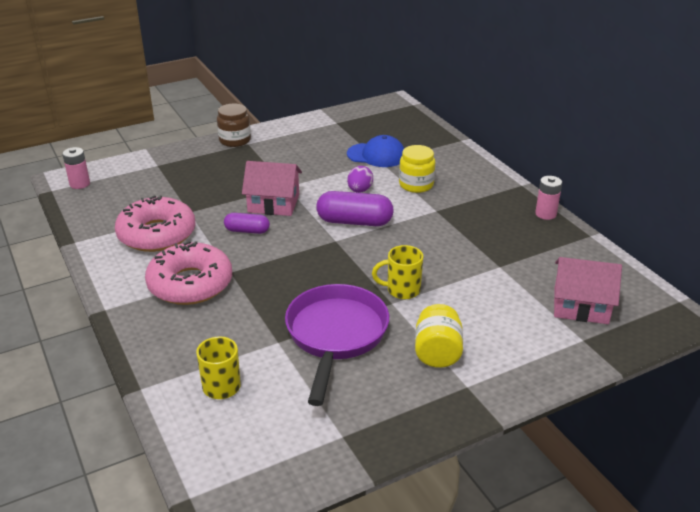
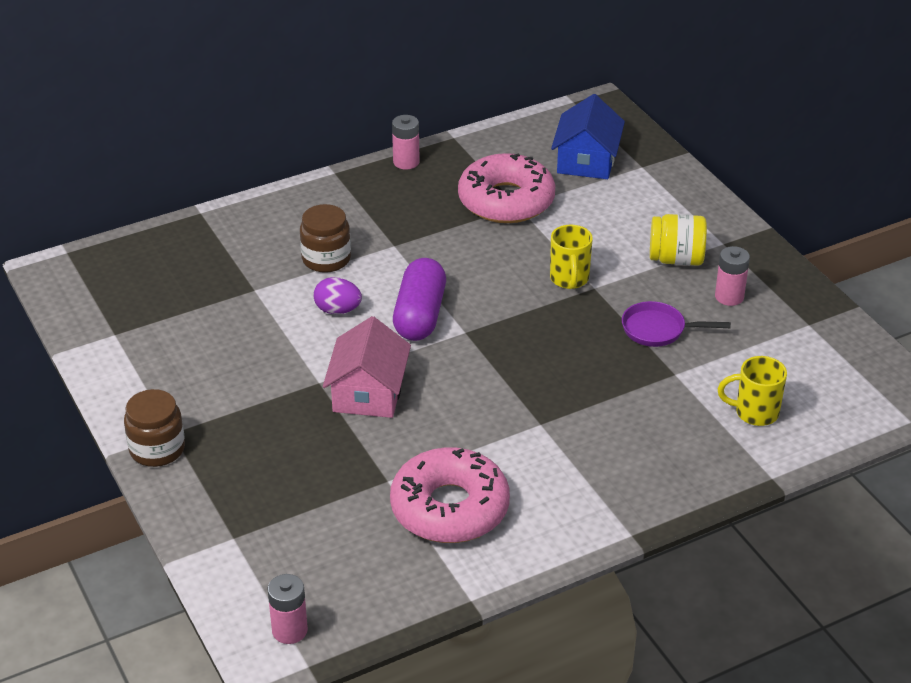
camera: 90 degrees left, 5 degrees up
pink donut [145,241,232,305] -> pink donut moved to [458,153,556,223]
purple capsule [224,213,270,234] -> none
purple pan [285,284,389,406] -> purple pan [622,301,731,347], size x0.52
blue cap [347,135,404,167] -> none
yellow jar [399,145,435,193] -> brown jar [300,204,351,273]
pink house [554,257,622,324] -> blue house [551,94,625,179]
none -> pink battery [715,246,750,306]

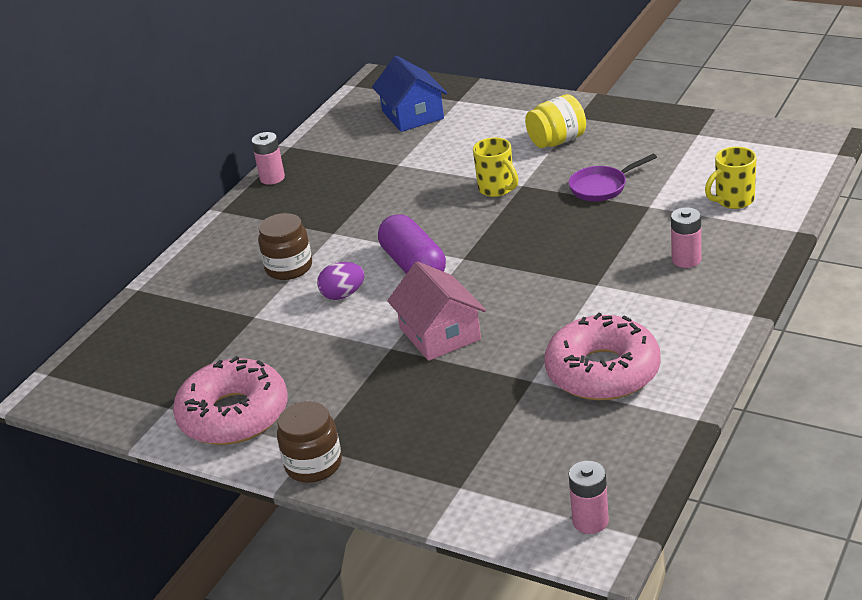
camera: 30 degrees left, 5 degrees down
pink donut [458,153,556,223] -> pink donut moved to [173,356,288,445]
pink battery [715,246,750,306] -> pink battery moved to [671,207,701,268]

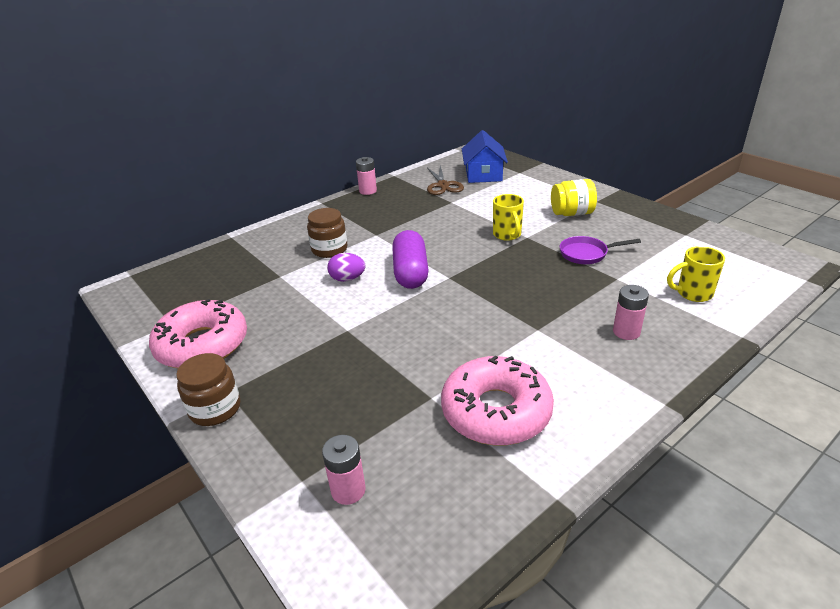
camera: 20 degrees right, 0 degrees up
pink house [387,261,486,361] -> none
pink battery [569,461,609,534] -> pink battery moved to [322,435,366,505]
none -> brown scissors [427,166,464,195]

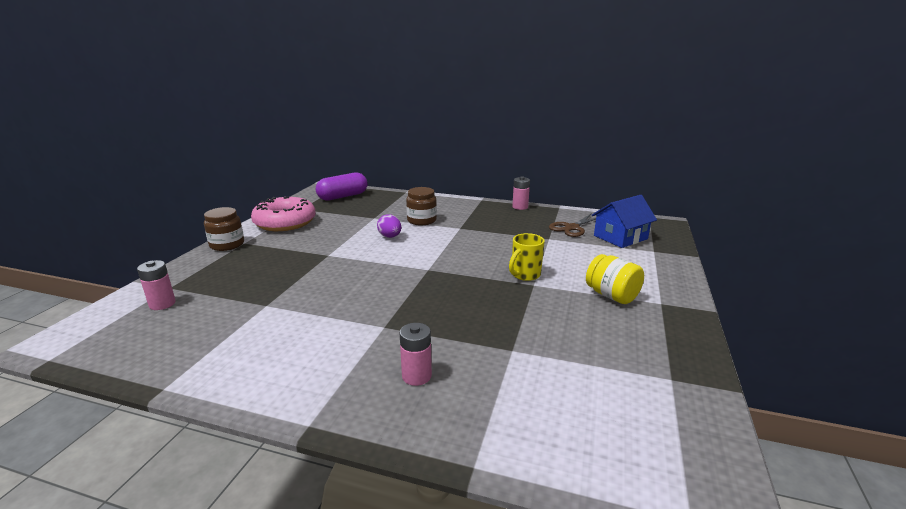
camera: 55 degrees right, 10 degrees down
purple capsule [392,230,429,289] -> purple capsule moved to [316,173,367,201]
pink donut [441,356,554,446] -> none
purple pan [560,236,641,264] -> none
yellow mug [667,246,725,302] -> none

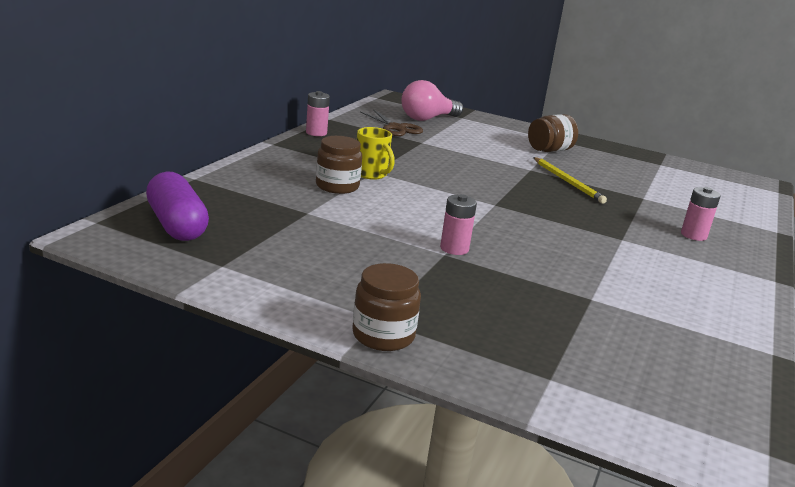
camera: 85 degrees left, 0 degrees up
pink battery [137,260,176,310] -> pink battery moved to [440,194,477,255]
pink donut [251,197,316,231] -> none
purple egg [377,214,401,238] -> none
yellow mug [509,233,545,281] -> yellow mug moved to [357,127,395,180]
yellow jar [586,254,644,304] -> brown jar [528,114,578,152]
blue house [592,195,657,248] -> pink light bulb [402,80,463,121]
none -> yellow pencil [533,157,607,204]

